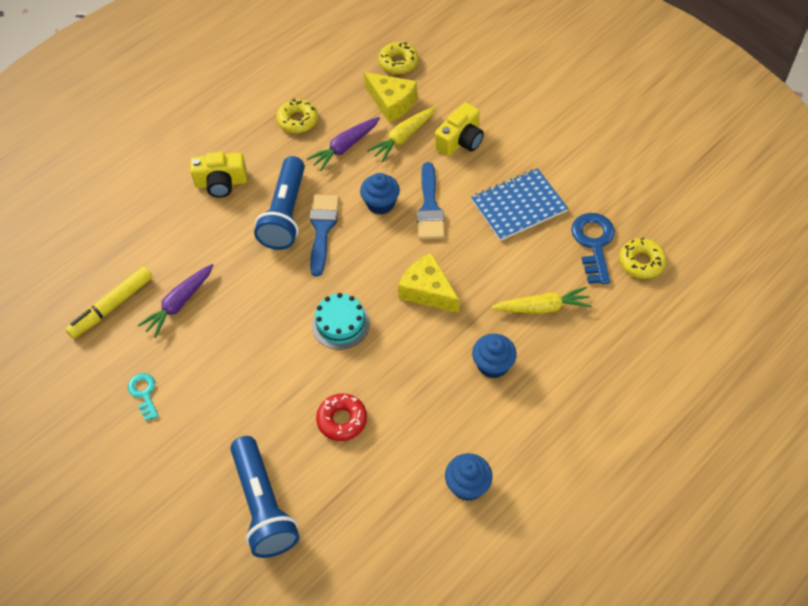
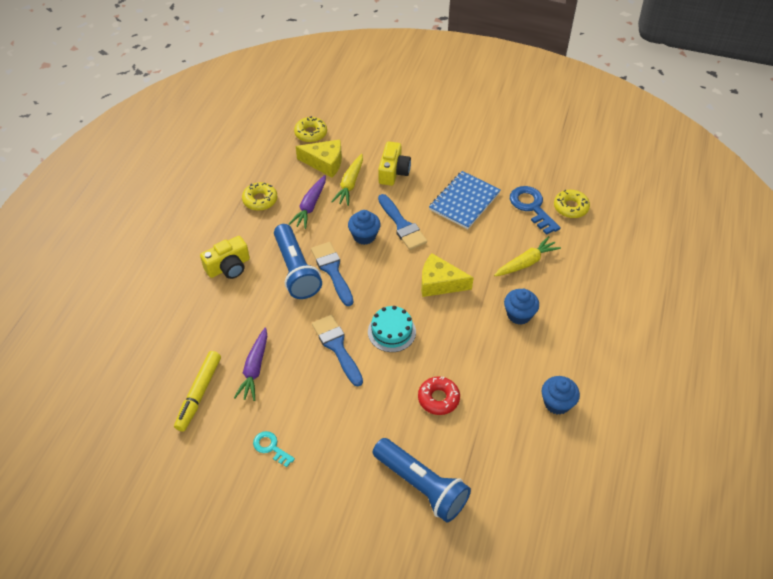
camera: 30 degrees left, 5 degrees down
none -> blue brush [312,315,363,386]

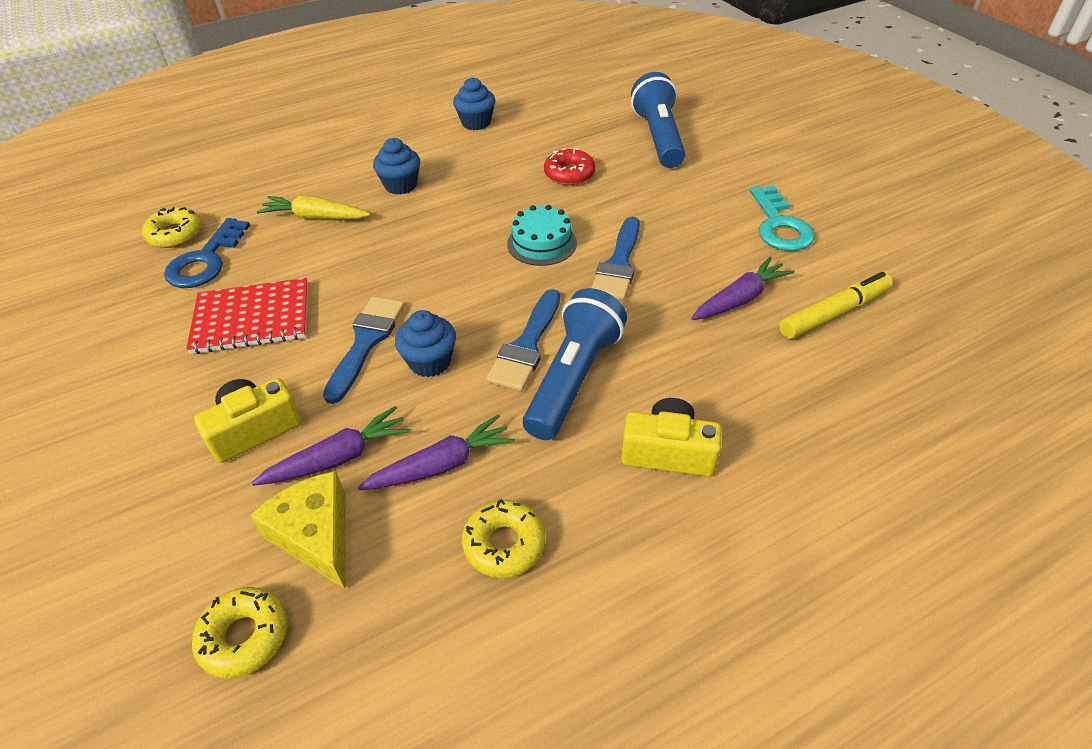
camera: 135 degrees left, 5 degrees down
turquoise key [253,431,295,467] -> turquoise key [750,185,815,251], size x1.71
yellow carrot [331,154,363,206] -> purple carrot [252,406,410,486]
yellow cheese [421,253,474,297] -> none
blue notebook [429,171,501,229] -> red notebook [186,278,308,354]

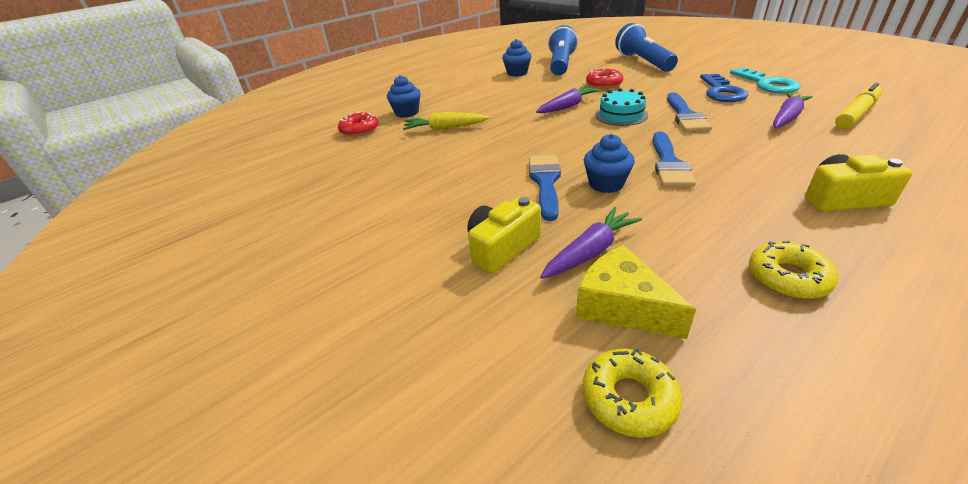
camera: 10 degrees left, 10 degrees down
yellow donut [142,207,202,248] -> none
blue key [164,218,250,288] -> blue key moved to [700,74,749,102]
red notebook [186,278,308,354] -> none
purple carrot [358,414,515,490] -> purple carrot moved to [536,86,601,113]
blue cupcake [373,138,420,194] -> blue cupcake moved to [387,75,421,118]
blue flashlight [523,288,627,440] -> blue flashlight moved to [548,25,578,76]
none -> red donut [338,111,379,137]

